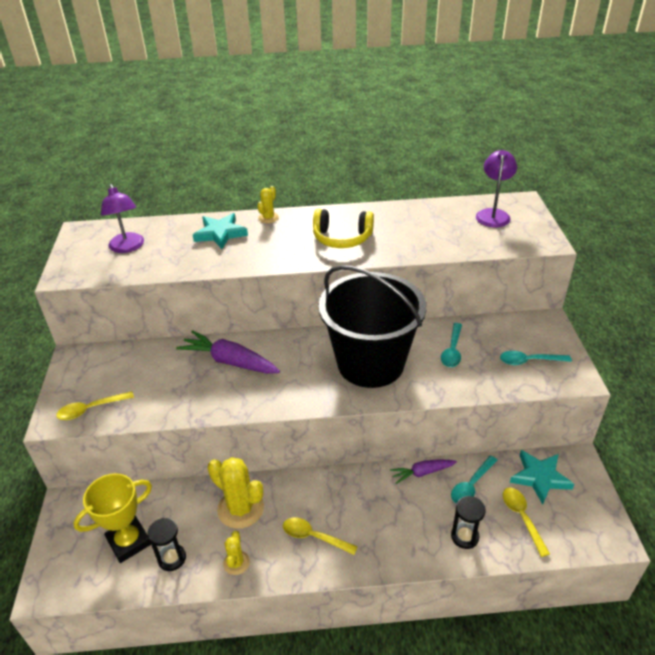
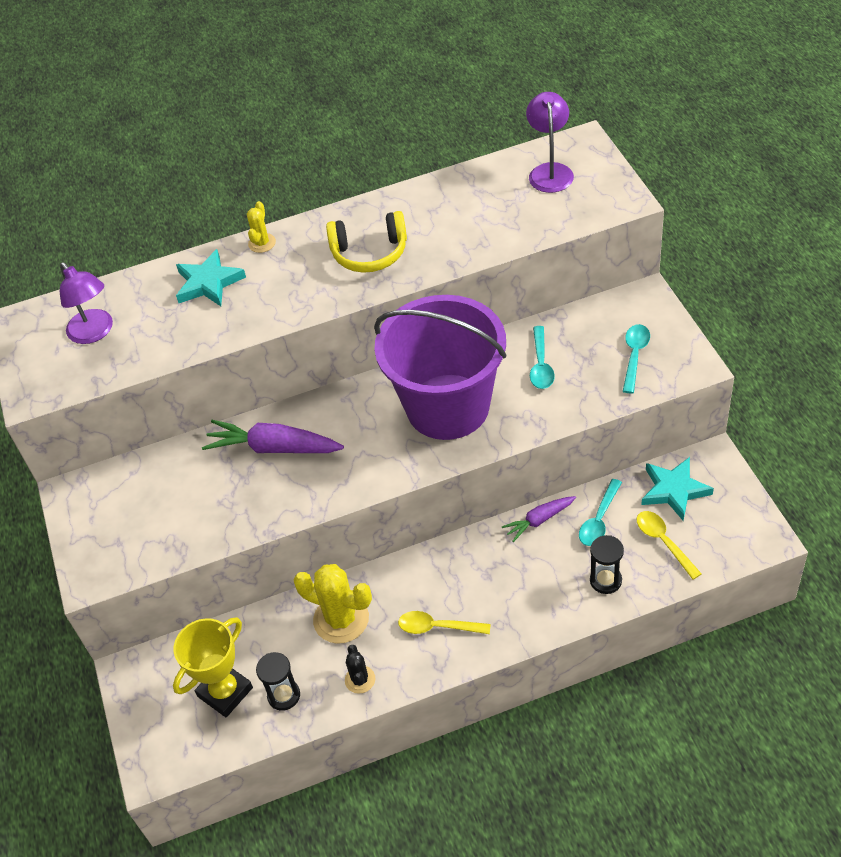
camera: 10 degrees left, 10 degrees up
yellow spoon [56,391,134,420] -> none
yellow cactus [223,531,250,575] -> black cactus [345,645,375,694]
black bucket [318,265,426,388] -> purple bucket [374,295,507,440]
turquoise spoon [500,351,572,365] -> turquoise spoon turned 120 degrees clockwise [623,324,650,393]

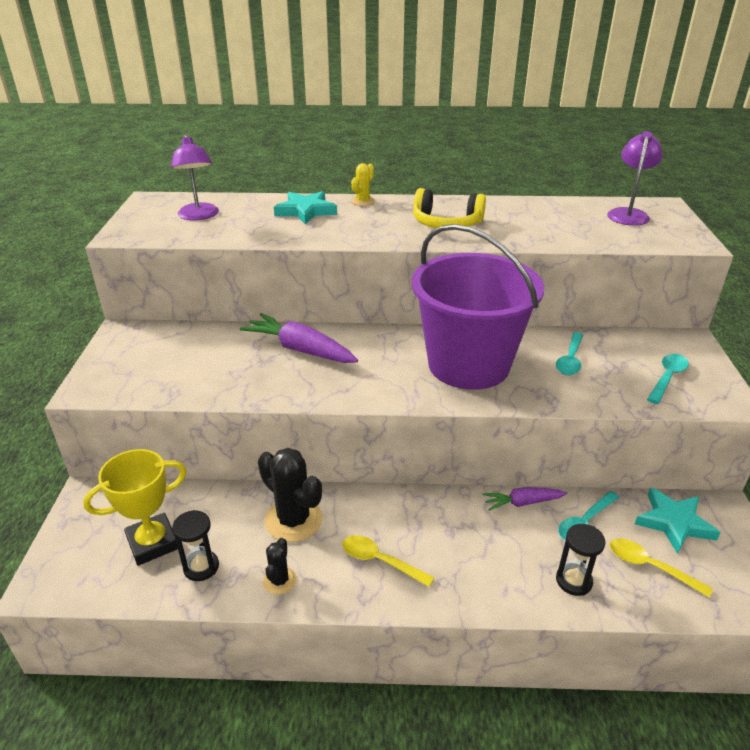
camera: 15 degrees right, 15 degrees down
yellow cactus [293,564,372,644] -> black cactus [258,448,322,542]
yellow spoon [637,511,702,580] -> yellow spoon turned 45 degrees counterclockwise [609,538,713,597]

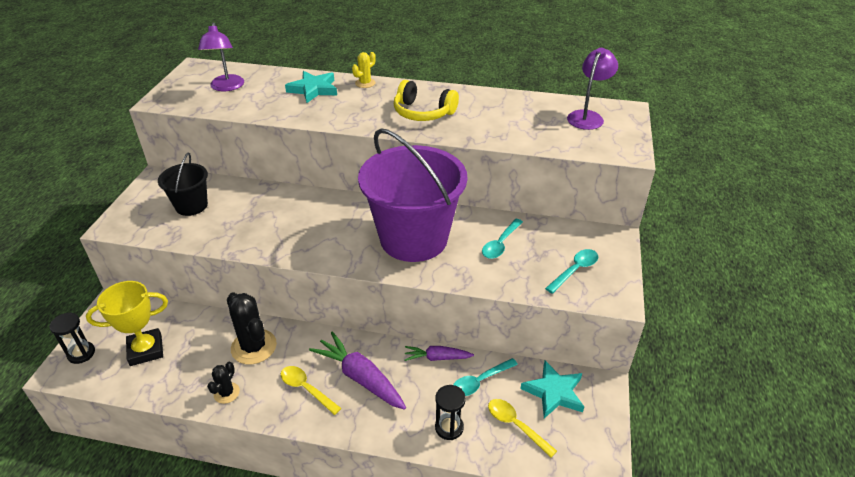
camera: 10 degrees right, 5 degrees up
black hourglass [172,510,219,581] -> black hourglass moved to [49,312,95,364]
purple carrot [239,313,358,363] -> purple carrot moved to [309,331,406,410]
none -> black bucket [158,153,208,216]

